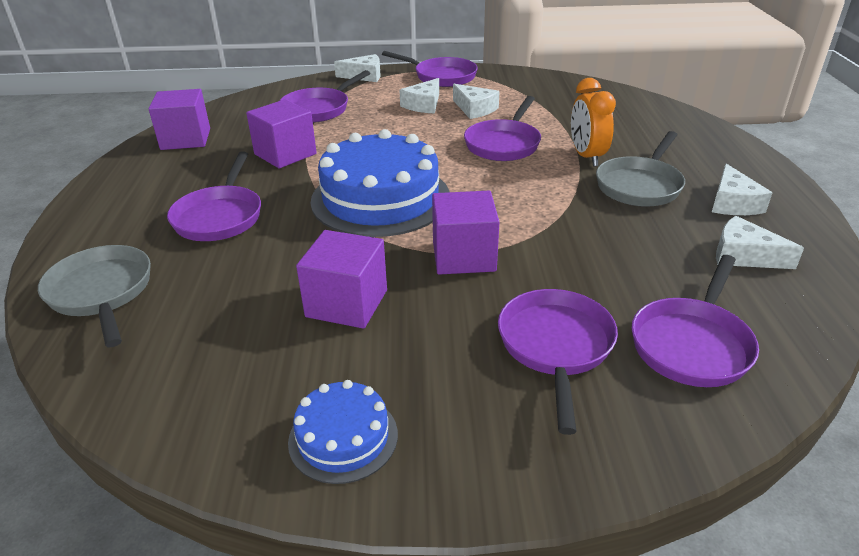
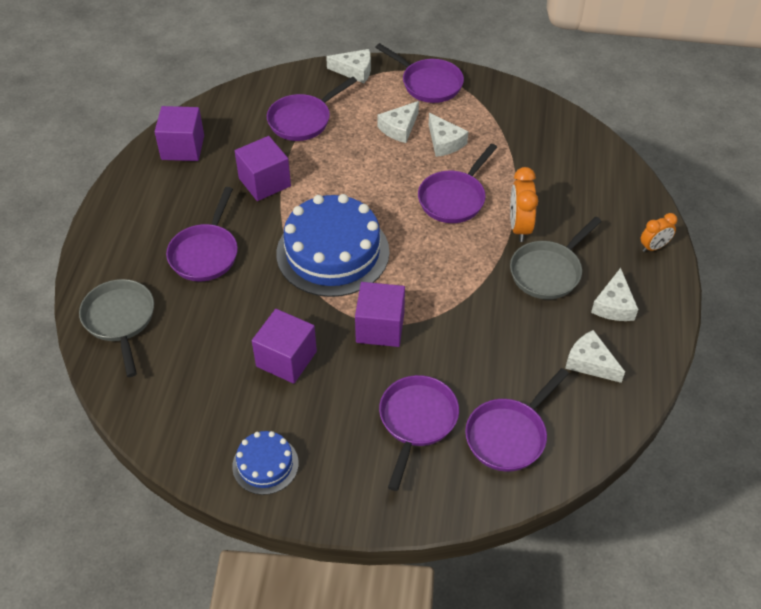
camera: 10 degrees right, 15 degrees up
none -> orange clock [641,213,677,252]

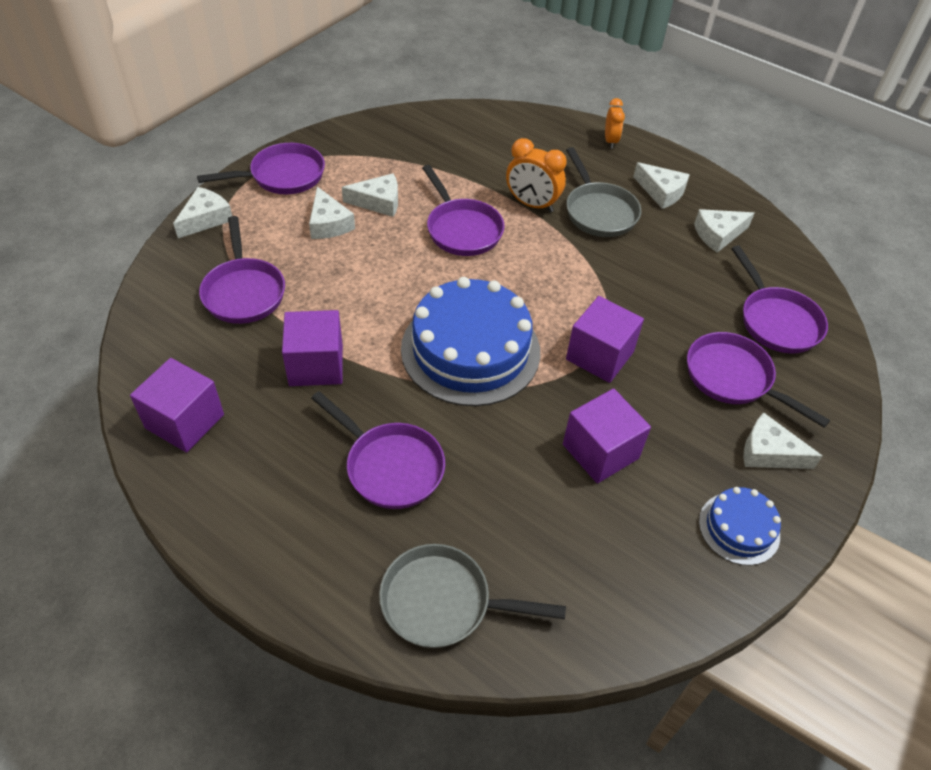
camera: 65 degrees left, 0 degrees up
none -> white cheese [743,413,823,469]

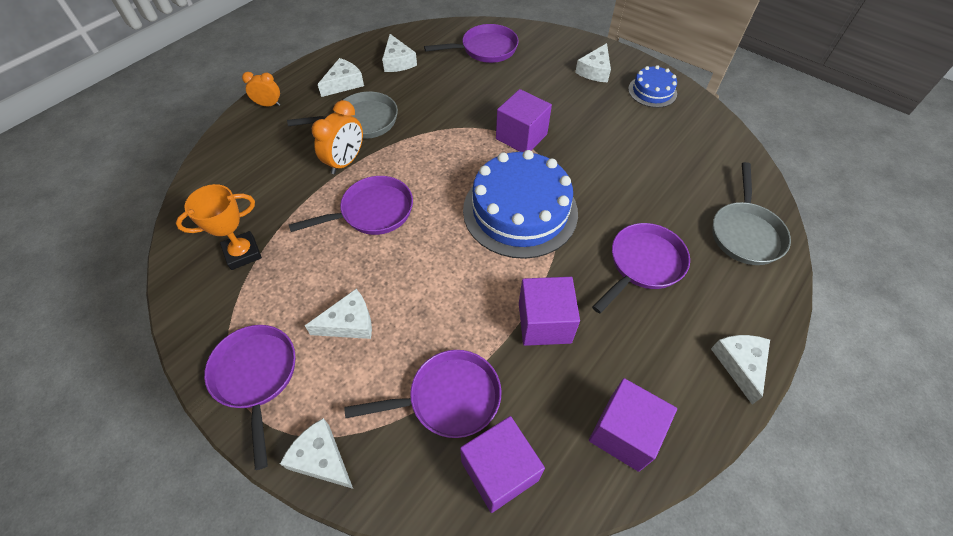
camera: 85 degrees left, 5 degrees up
white cheese [342,173,398,217] -> white cheese moved to [711,335,770,405]
purple cube [563,389,651,483] -> purple cube moved to [460,416,545,513]
purple pan [687,332,830,428] -> none
none -> orange trophy [176,184,262,270]

